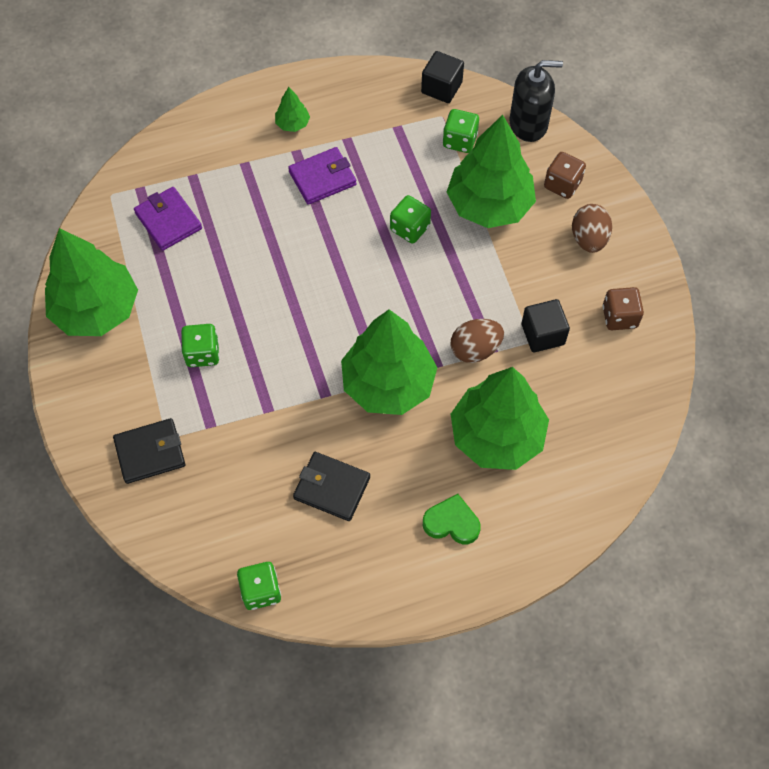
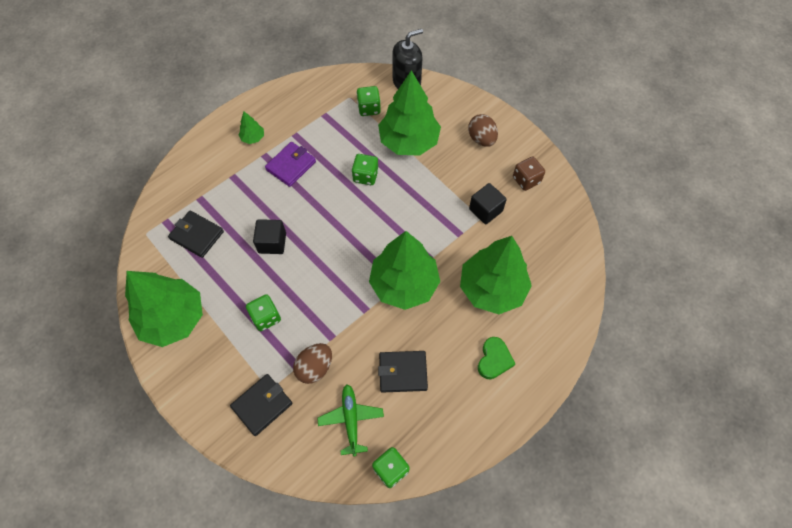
camera: 25 degrees left, 0 degrees up
purple wallet [134,187,202,251] -> black wallet [168,210,224,258]
black cube [421,51,464,103] -> black cube moved to [253,219,286,254]
green heart [423,494,481,544] -> green heart turned 120 degrees clockwise [478,337,516,379]
brown egg [451,319,504,363] -> brown egg moved to [293,343,332,384]
brown dice [544,152,586,199] -> none
none -> green plane [317,384,384,456]

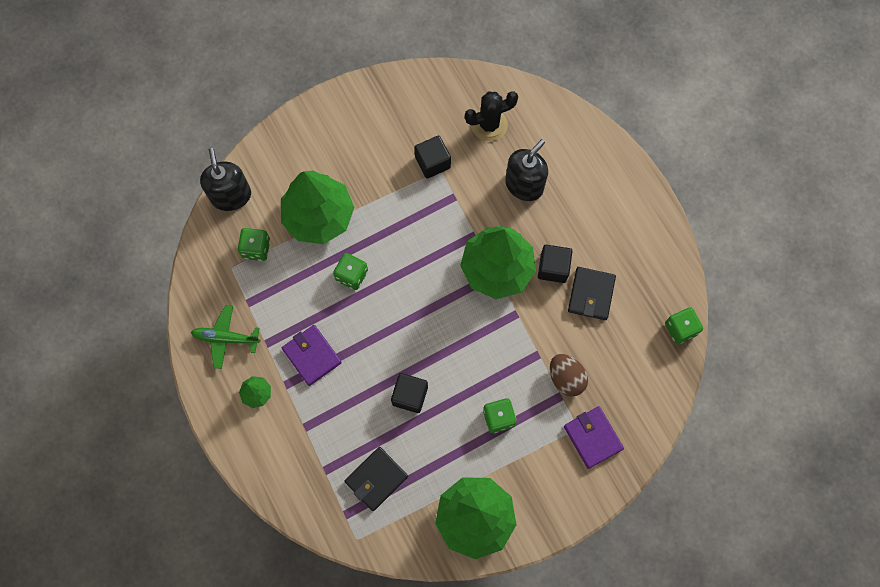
camera: 75 degrees left, 10 degrees up
black wallet [230,374,293,436] -> purple wallet [564,406,624,469]
green plane [317,384,384,456] -> green plane moved to [191,305,260,369]
green tree [460,236,532,314] -> black soap dispenser [505,139,548,201]
brown egg [468,114,498,147] -> none
green heart [478,337,516,379] -> none
brown dice [513,156,545,191] -> none
none -> black cactus [465,91,518,141]
none -> black cube [538,245,572,283]

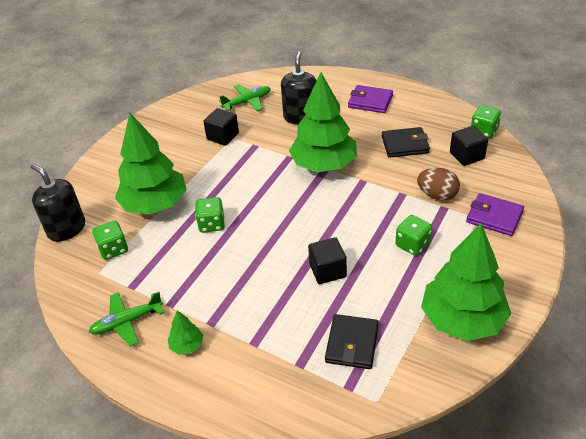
camera: 30 degrees left, 30 degrees down
purple wallet [282,325,342,386] -> purple wallet moved to [348,85,393,113]
black cactus [465,91,518,141] -> green plane [219,84,271,111]
black cube [538,245,572,283] -> black cube moved to [450,126,488,166]
black wallet [568,267,616,320] -> black wallet turned 75 degrees counterclockwise [382,127,430,158]

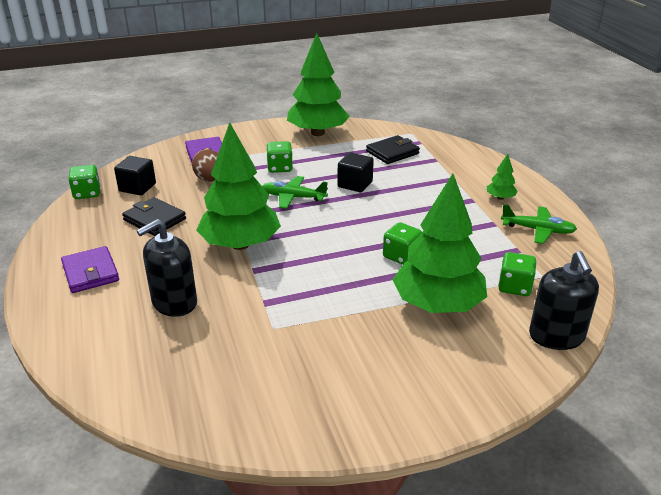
camera: 140 degrees left, 10 degrees down
black cube [203,108,239,146] -> none
green plane [219,84,271,111] -> green plane moved to [262,176,328,209]

